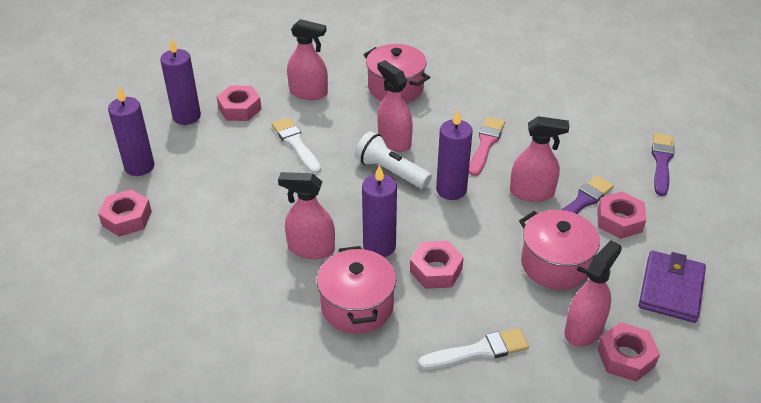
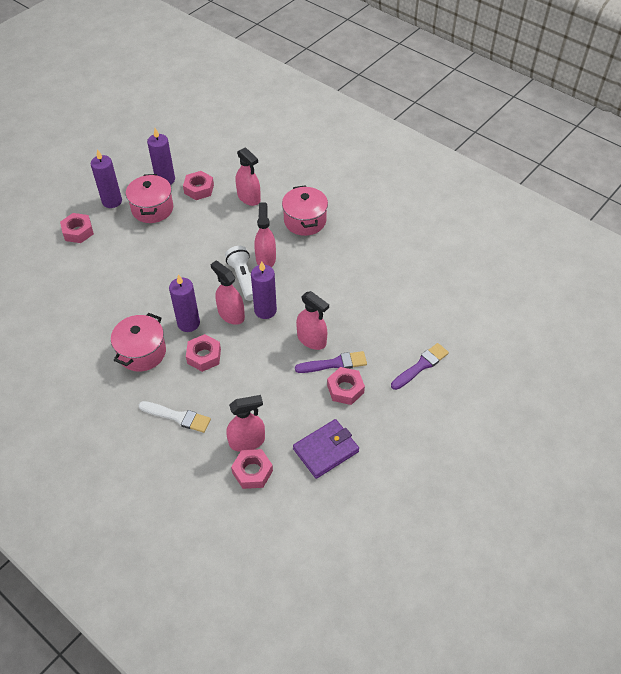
camera: 35 degrees right, 10 degrees up
white brush [272,117,321,174] -> none
pink spray bottle [278,172,335,259] -> pink spray bottle moved to [210,261,245,325]
pink brush [469,117,505,176] -> none
pink pot [519,210,600,290] -> pink pot moved to [126,174,173,223]

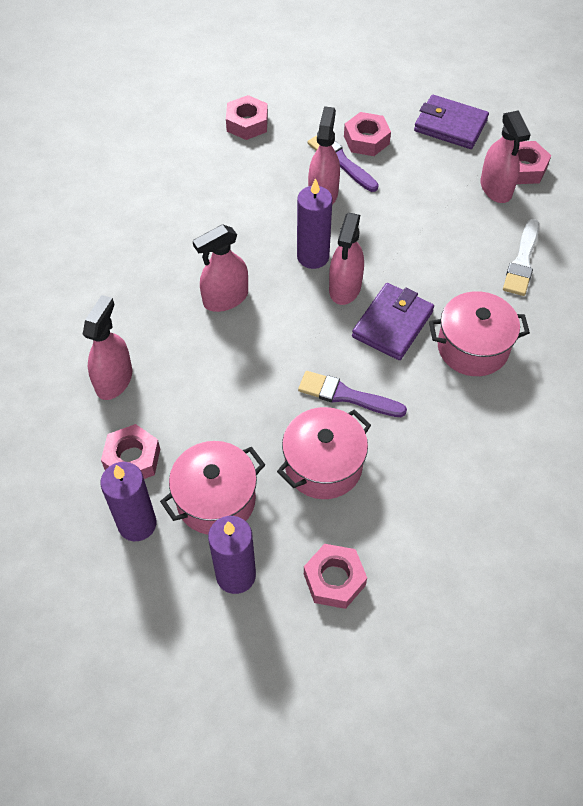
camera: 120 degrees left, 5 degrees up
white brush [139,401,211,433] -> white brush turned 150 degrees counterclockwise [503,219,539,296]
purple candle [169,274,200,332] -> purple wallet [352,283,434,360]
pink nut [186,334,221,372] -> pink nut moved to [226,95,268,140]
white flashlight [225,246,253,301] -> none
pink spray bottle [226,395,265,452] -> pink spray bottle turned 150 degrees counterclockwise [481,110,531,203]
pink pot [282,185,328,236] -> pink pot moved to [277,407,371,499]
purple brush [391,343,449,390] -> purple brush moved to [298,371,407,417]

